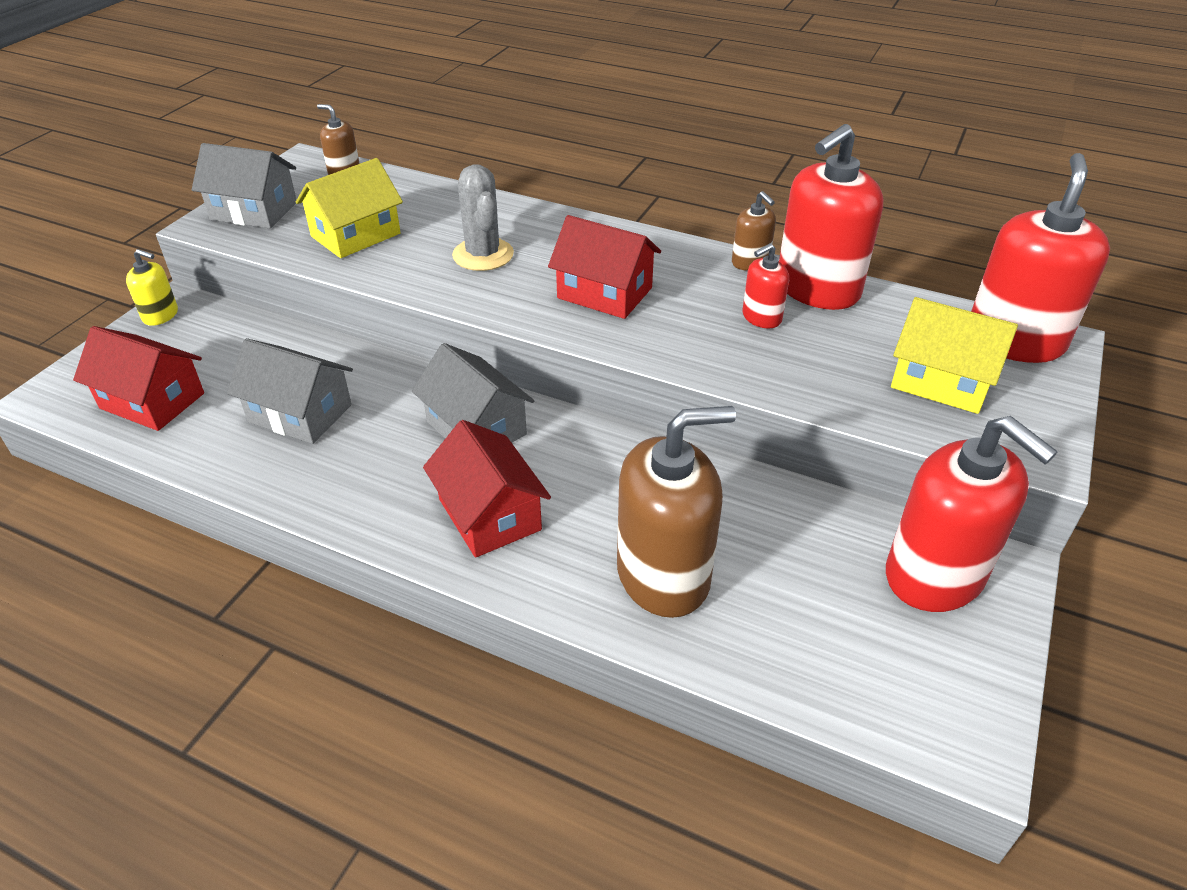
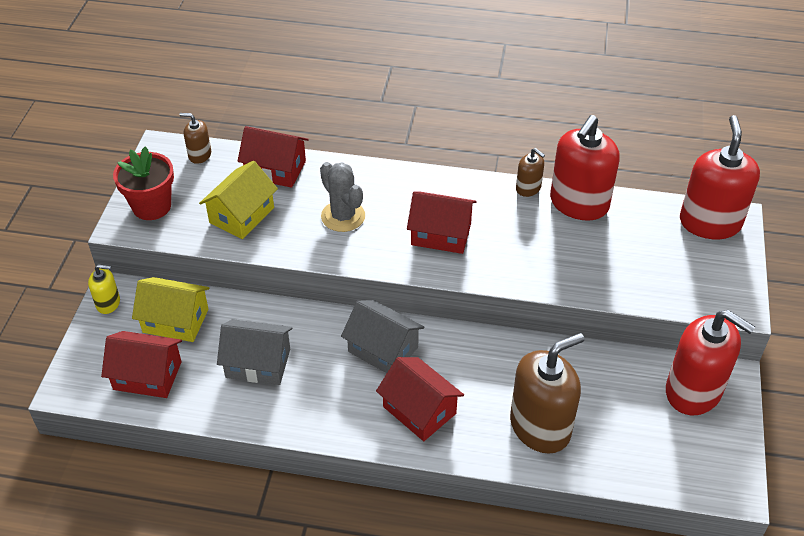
camera: 15 degrees left, 5 degrees up
grey house [192,143,297,228] -> red flower pot [113,147,174,220]
red soap dispenser [742,243,789,328] -> none
yellow house [891,297,1018,414] -> yellow house moved to [132,277,210,342]
none -> red house [237,126,309,188]

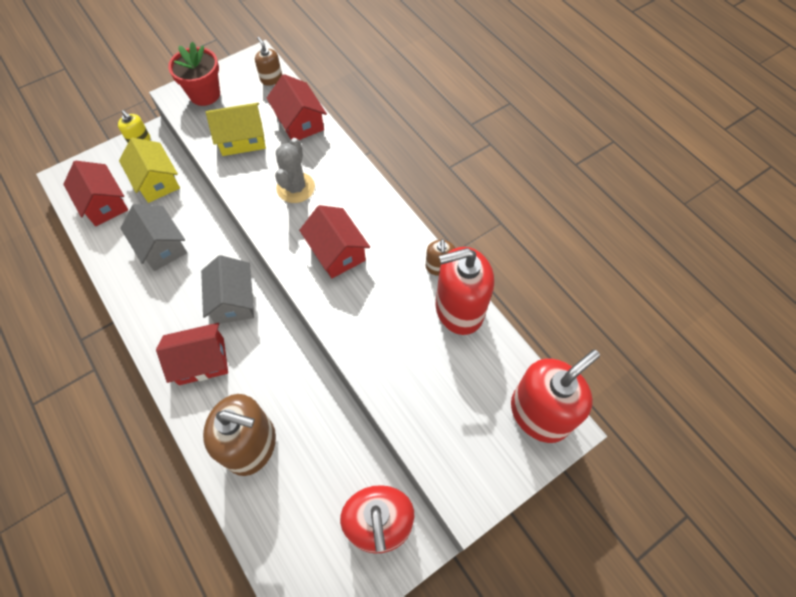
camera: 45 degrees right, 15 degrees up
red house [376,357,464,441] -> red house turned 75 degrees clockwise [156,323,228,385]

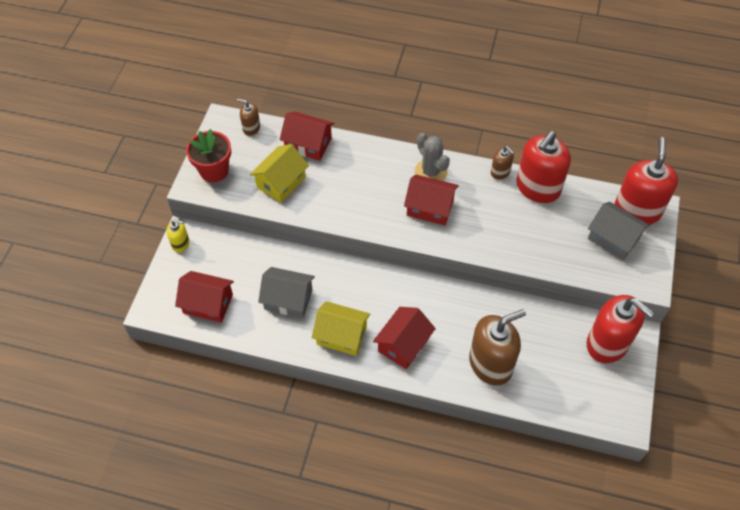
camera: 40 degrees left, 5 degrees down
yellow house [119,138,180,203] -> yellow house moved to [312,301,370,356]
grey house [201,255,254,324] -> grey house moved to [588,202,650,260]
grey cactus [275,138,315,203] -> grey cactus moved to [415,133,450,181]

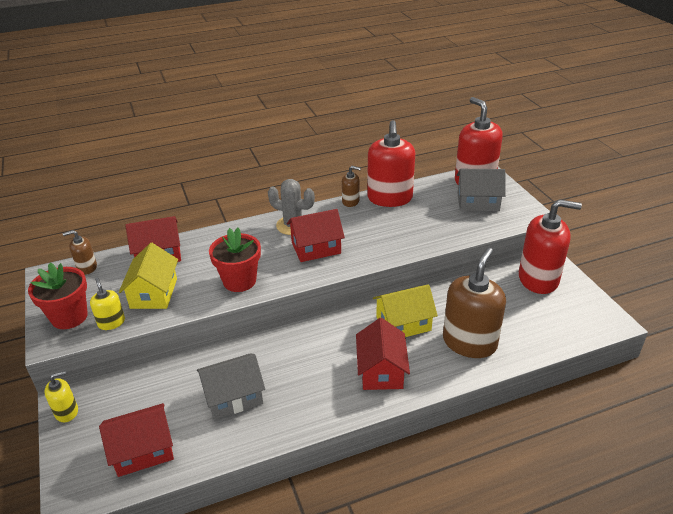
camera: 35 degrees left, 20 degrees down
yellow house [312,301,370,356] -> yellow house moved to [373,284,438,337]
none -> yellow soap dispenser [90,277,125,330]
none -> red flower pot [209,228,261,292]

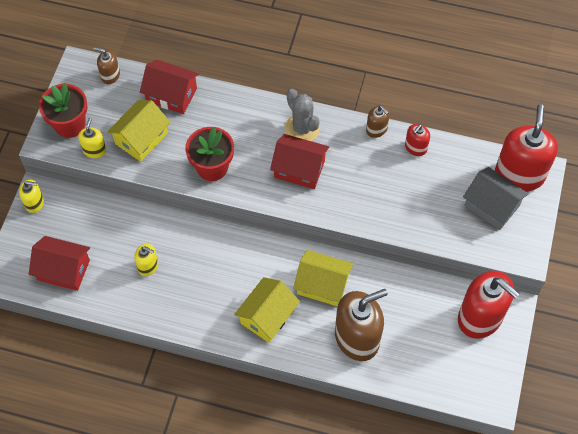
camera: 35 degrees right, 25 degrees up
grey house [197,353,265,420] -> yellow soap dispenser [134,244,158,276]
red house [356,318,410,390] -> yellow house [234,277,300,343]
red soap dispenser [367,120,415,207] -> red soap dispenser [405,124,430,156], size x0.48

